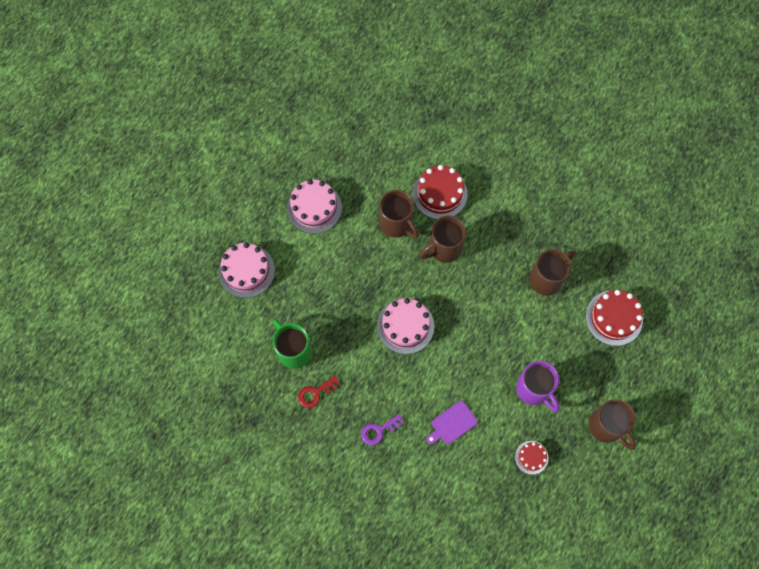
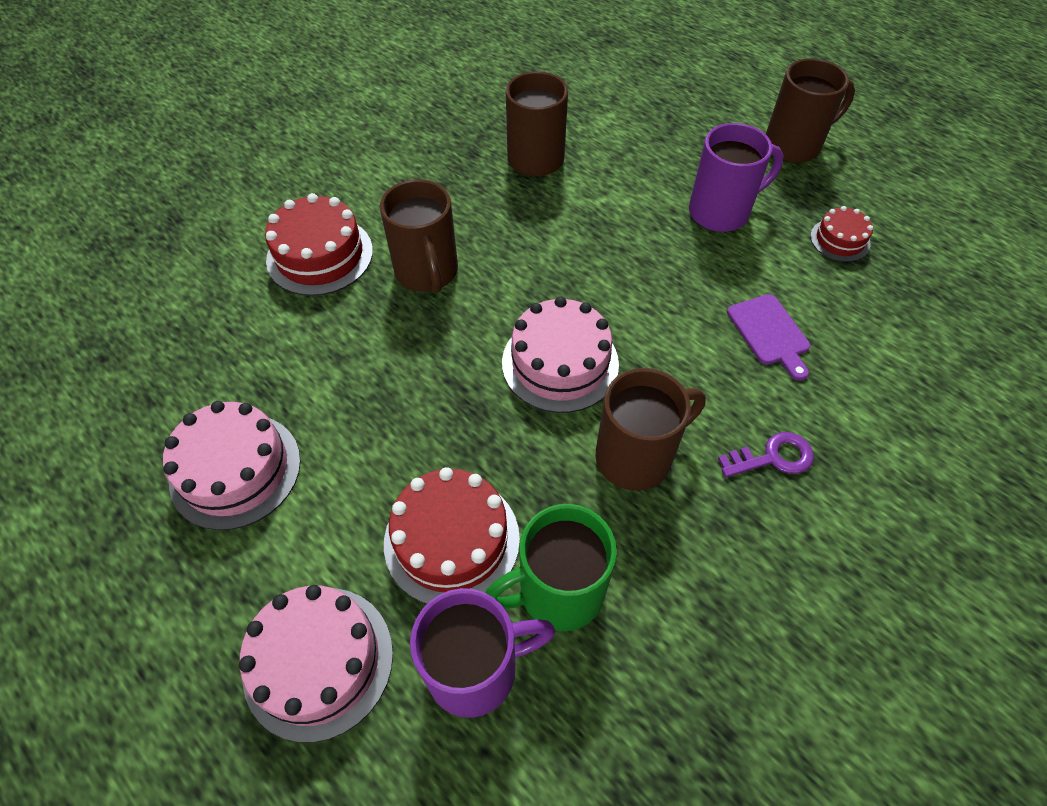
camera: 75 degrees left, 15 degrees down
red key [298,376,340,408] -> none
purple key [361,414,404,445] -> purple key turned 90 degrees counterclockwise [718,432,814,477]
brown mug [379,190,419,239] -> brown mug moved to [596,368,706,491]
red cake [586,290,643,346] -> red cake moved to [384,467,520,604]
none -> purple mug [410,588,555,718]

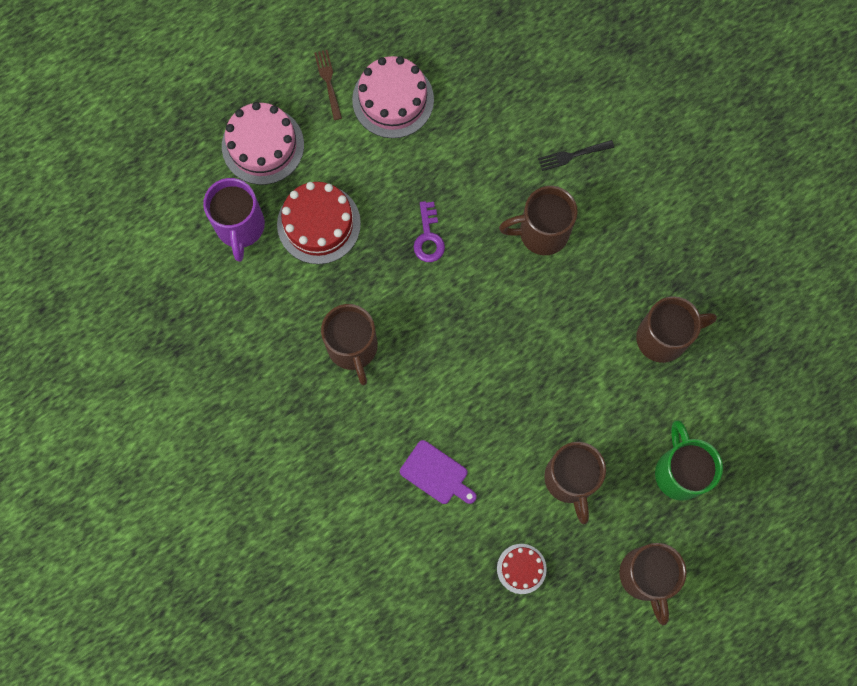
camera: 100 degrees right, 20 degrees up
red cake [265,193,373,296] -> black fork [538,140,614,171]
green mug [485,504,617,631] -> green mug moved to [655,420,723,501]
pink cake [502,296,619,413] -> none
purple mug [689,123,784,232] -> brown mug [544,442,606,524]
purple key [718,432,814,477] -> purple key moved to [414,201,445,262]
purple cutting board [727,294,810,381] -> purple cutting board turned 135 degrees counterclockwise [400,440,477,504]
none -> brown fork [314,50,342,120]

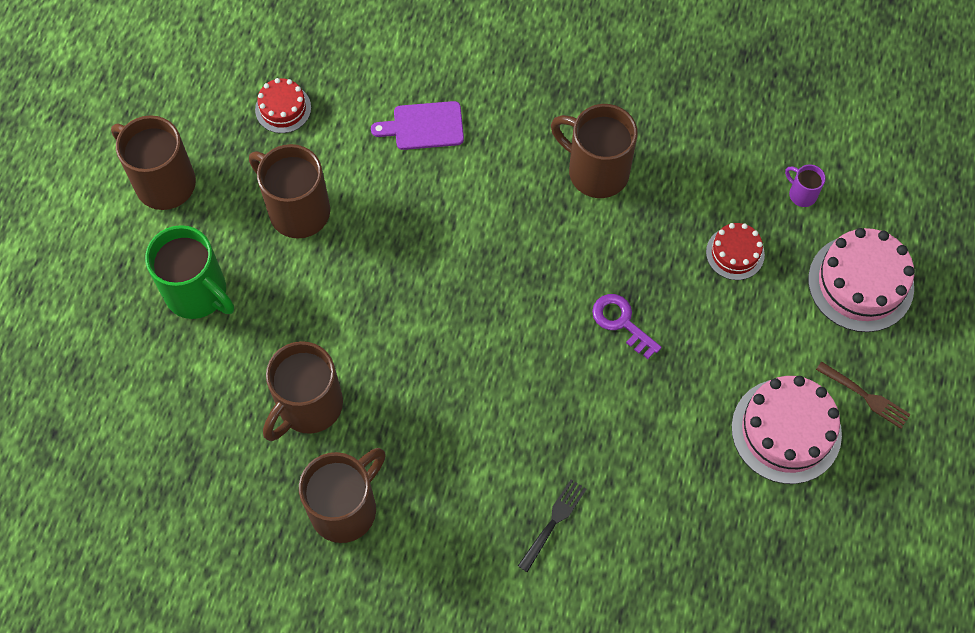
camera: 140 degrees right, 10 degrees down
purple mug [203,178,265,262] -> purple mug [785,164,826,207], size x0.46
red cake [277,182,361,264] -> red cake [706,223,765,280], size x0.56
brown mug [499,186,578,255] -> brown mug moved to [299,448,386,543]

